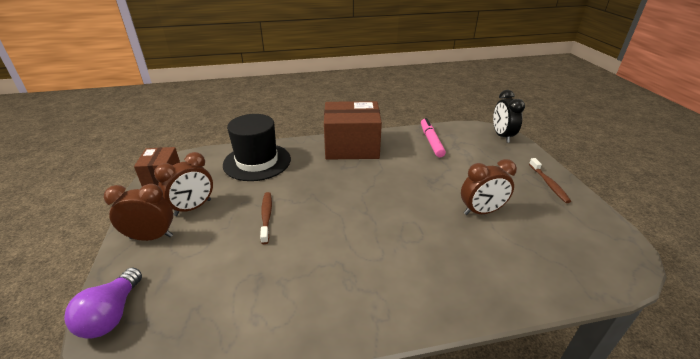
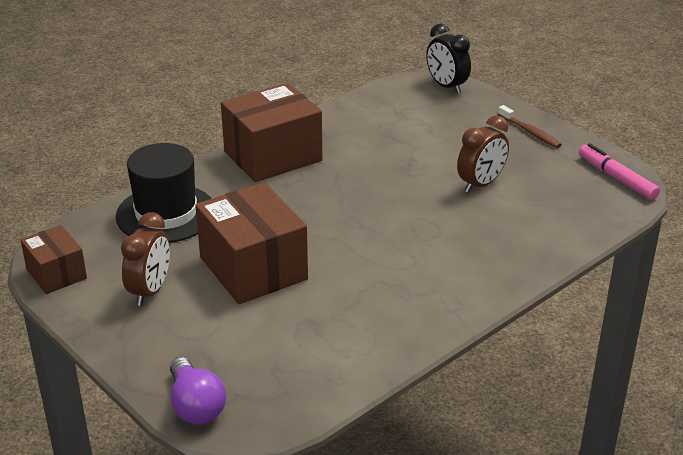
camera: 30 degrees left, 0 degrees up
brown clock [104,184,173,241] -> none
brown toothbrush [260,192,272,244] -> brown box [195,182,308,304]
pink marker [421,118,446,157] -> pink marker moved to [579,143,660,200]

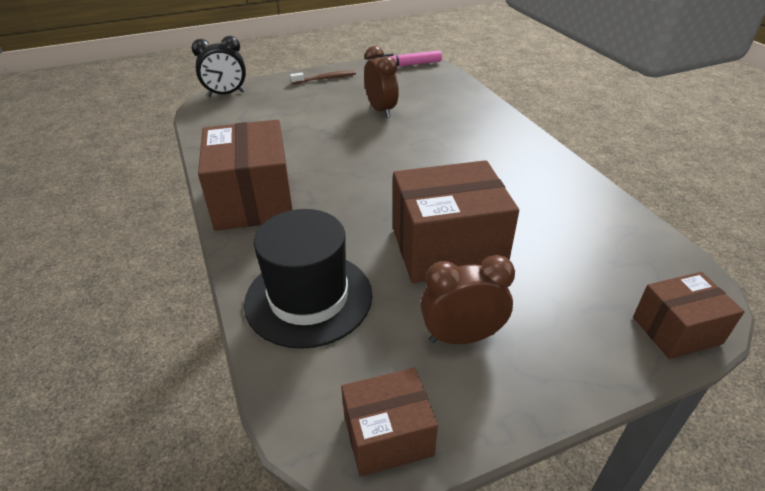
camera: 70 degrees left, 5 degrees up
brown clock [121,212,170,306] -> brown clock turned 45 degrees counterclockwise [421,255,515,344]
purple light bulb [170,357,226,424] -> brown box [633,272,745,359]

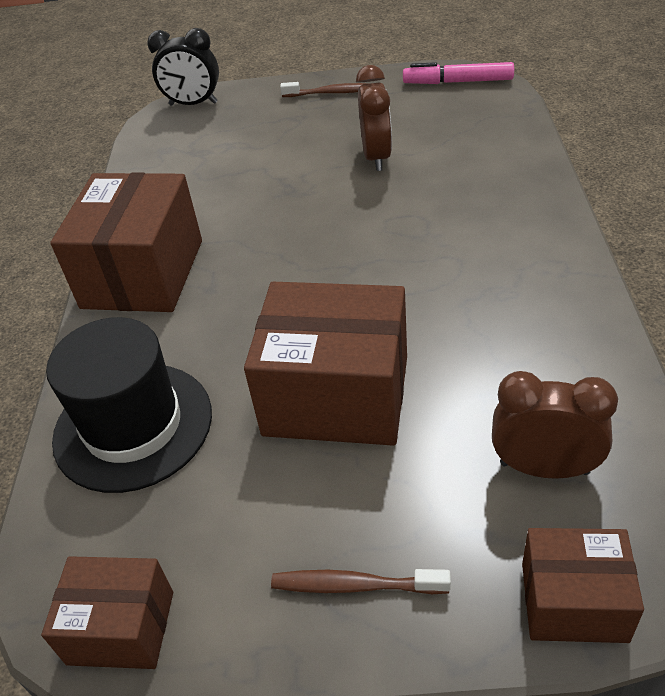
camera: 25 degrees right, 5 degrees up
brown clock [421,255,515,344] -> brown clock moved to [492,371,618,479]
none -> brown toothbrush [271,569,451,594]

